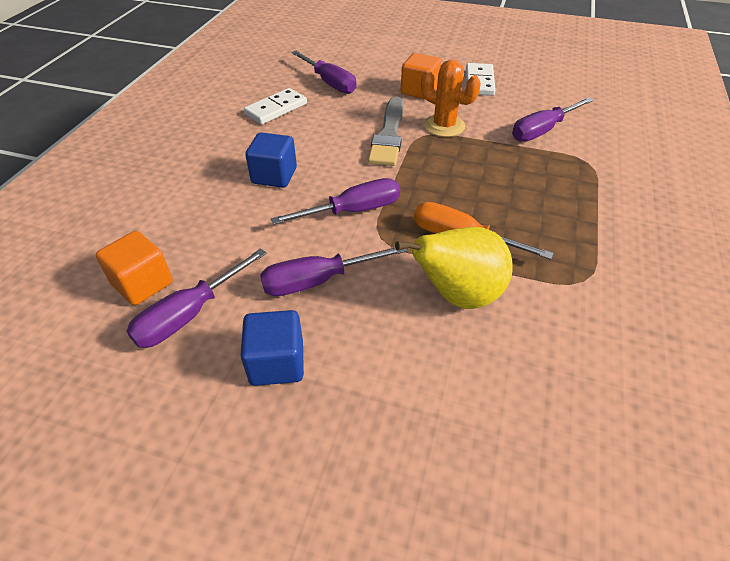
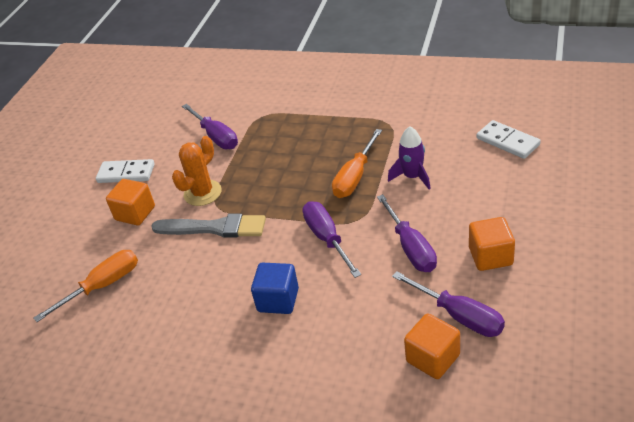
camera: 85 degrees left, 5 degrees down
blue cube [240,310,304,386] -> orange cube [469,217,515,271]
white domino [244,88,307,124] -> white domino moved to [477,120,541,159]
purple screwdriver [291,51,356,94] -> orange screwdriver [34,250,138,322]
yellow pear [395,227,512,309] -> purple rocket [388,127,431,190]

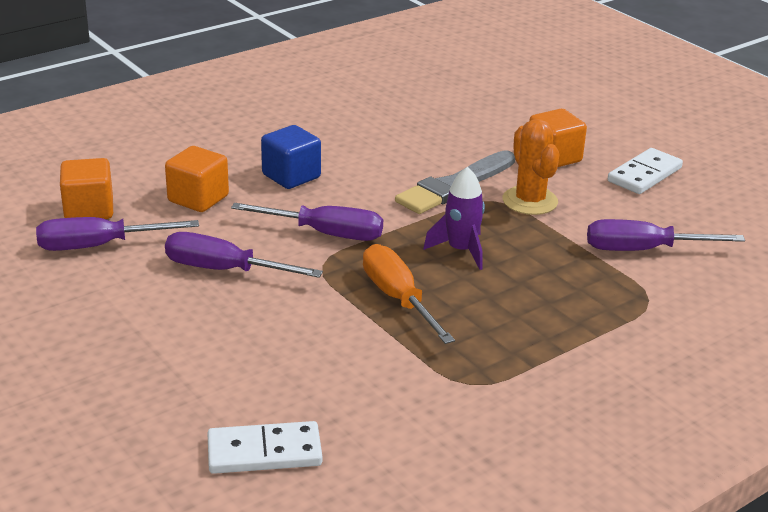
camera: 120 degrees right, 10 degrees down
orange screwdriver [34,250,138,322] -> none
purple rocket [388,127,431,190] -> purple rocket moved to [423,167,485,270]
orange cube [469,217,515,271] -> orange cube moved to [165,146,229,212]

